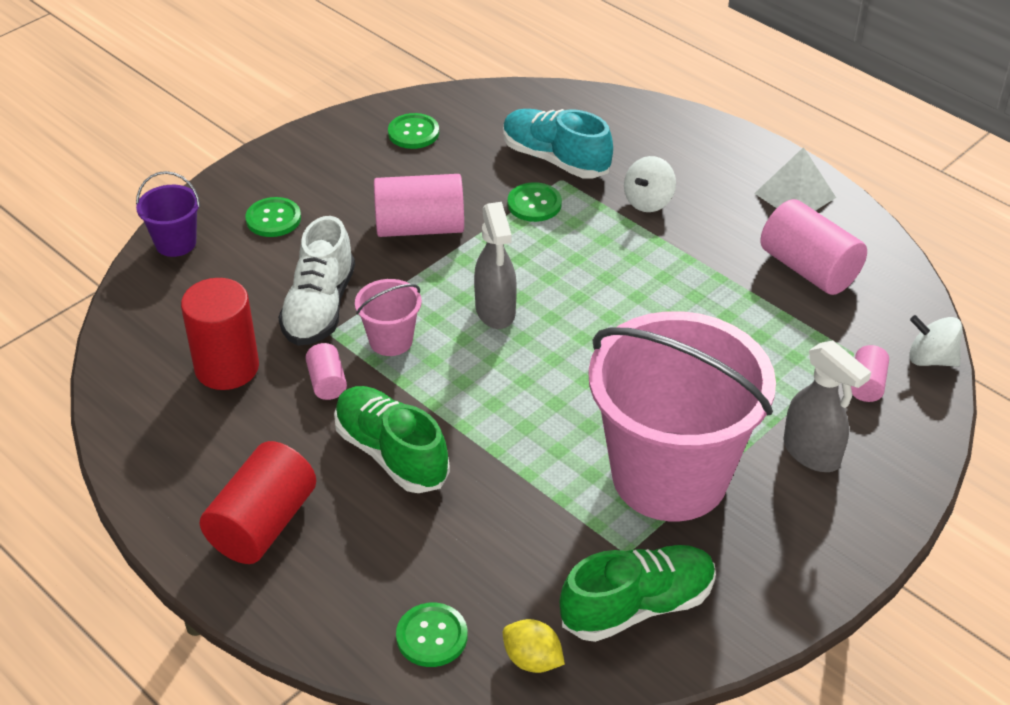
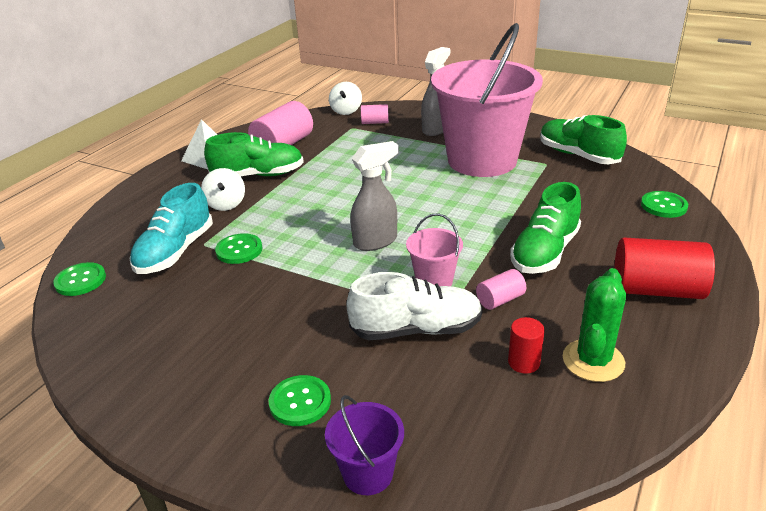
camera: 105 degrees left, 10 degrees down
red cylinder [181,278,259,390] -> red cylinder [508,317,545,374], size x0.51
pink cylinder [374,174,464,237] -> none
green button [388,113,439,149] -> green button moved to [53,262,106,296]
yellow lemon [503,619,565,673] -> none
white spinning top [624,156,676,212] -> white spinning top turned 60 degrees clockwise [201,168,245,211]
none -> green shoe [204,132,304,177]
none -> green cactus [563,268,626,382]

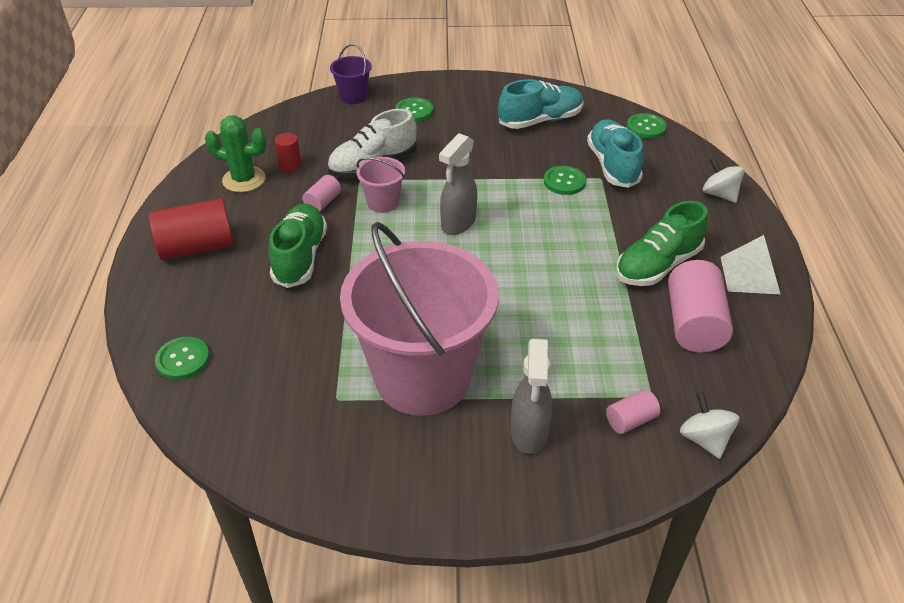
camera: 150 degrees right, 10 degrees up
white spinning top [201,168,245,211] -> white spinning top moved to [703,157,745,203]
green shoe [540,115,627,164] -> none
green cactus [563,268,626,382] -> green cactus turned 75 degrees counterclockwise [205,115,267,192]
none -> turquoise shoe [498,79,584,129]

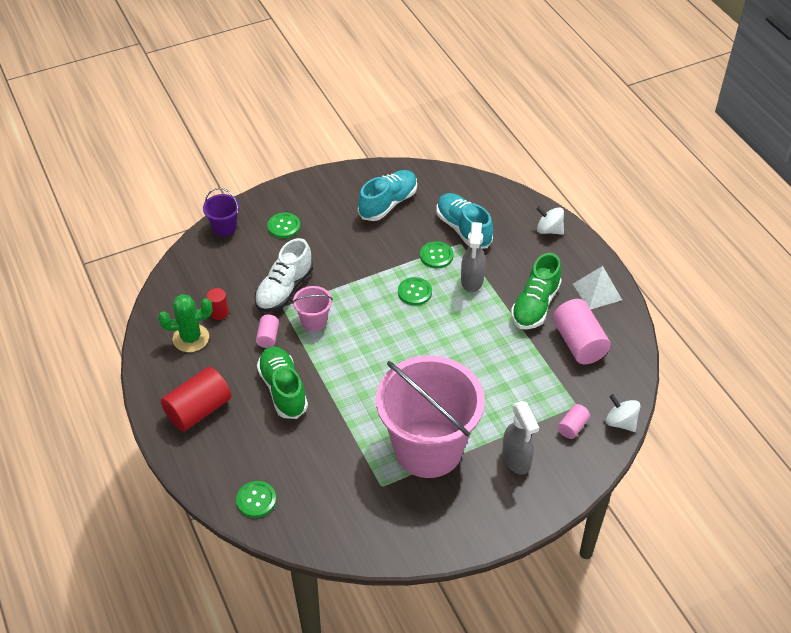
camera: 25 degrees left, 5 degrees up
grey spray bottle [439,133,477,235] -> grey spray bottle moved to [461,222,485,292]
green button [627,113,667,139] -> green button moved to [398,277,432,306]

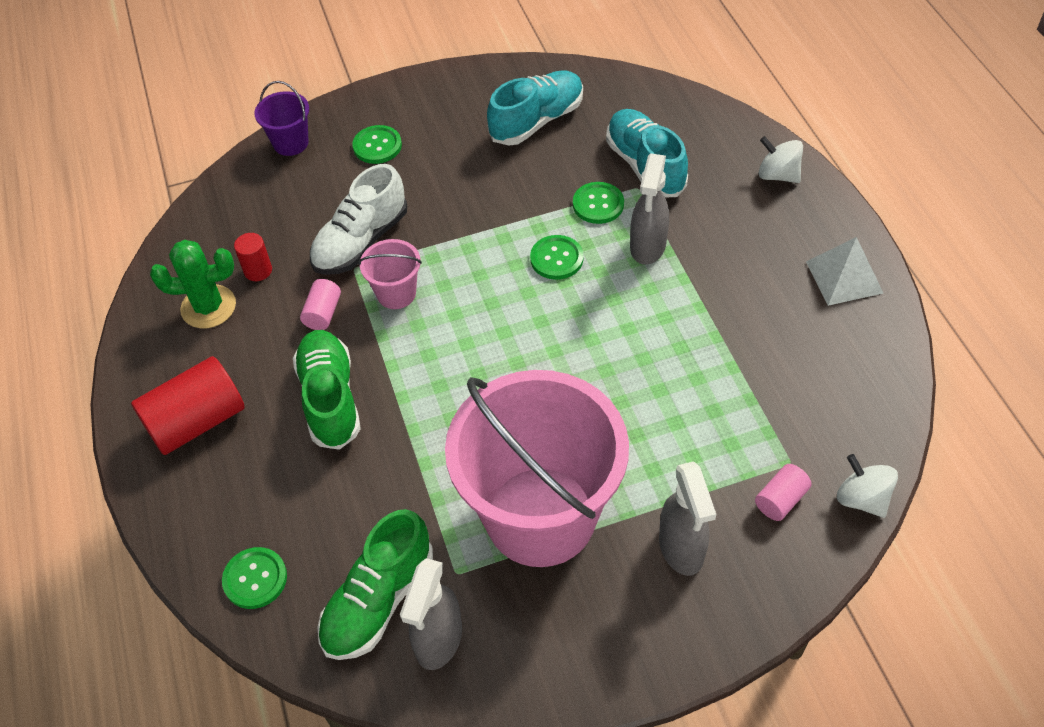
camera: 10 degrees right, 5 degrees up
green shoe [511,253,562,330] -> green shoe moved to [317,509,433,660]
pink cylinder [553,299,611,364] -> none
none -> grey spray bottle [400,558,462,670]

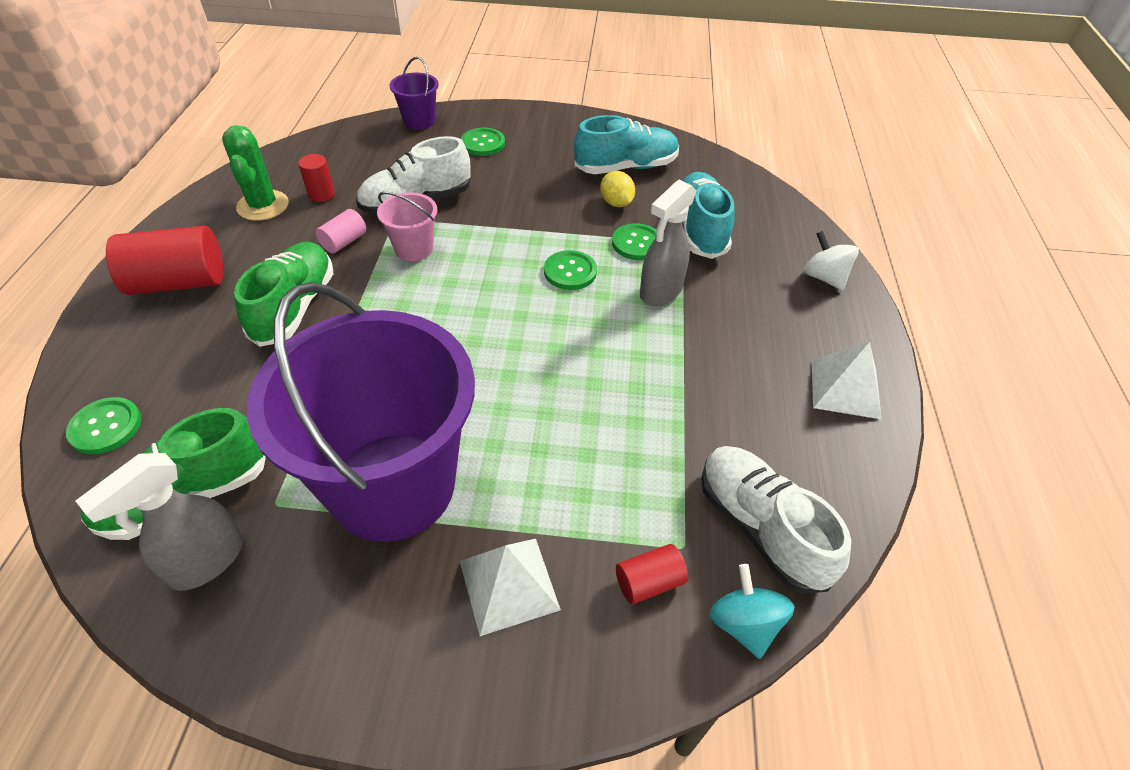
camera: 20 degrees right, 5 degrees down
green cactus [150,240,236,328] -> green cactus turned 60 degrees clockwise [222,125,289,221]
pink bucket [445,370,629,567] -> purple bucket [247,282,475,542]
grey spray bottle [659,461,716,576] -> white pyramid [460,539,561,636]
pink cylinder [755,464,812,521] -> red cylinder [616,544,688,604]
white spinning top [837,454,898,518] -> turquoise spinning top [710,564,794,659]
none -> yellow lemon [600,171,635,207]
none -> white shoe [701,446,851,594]

